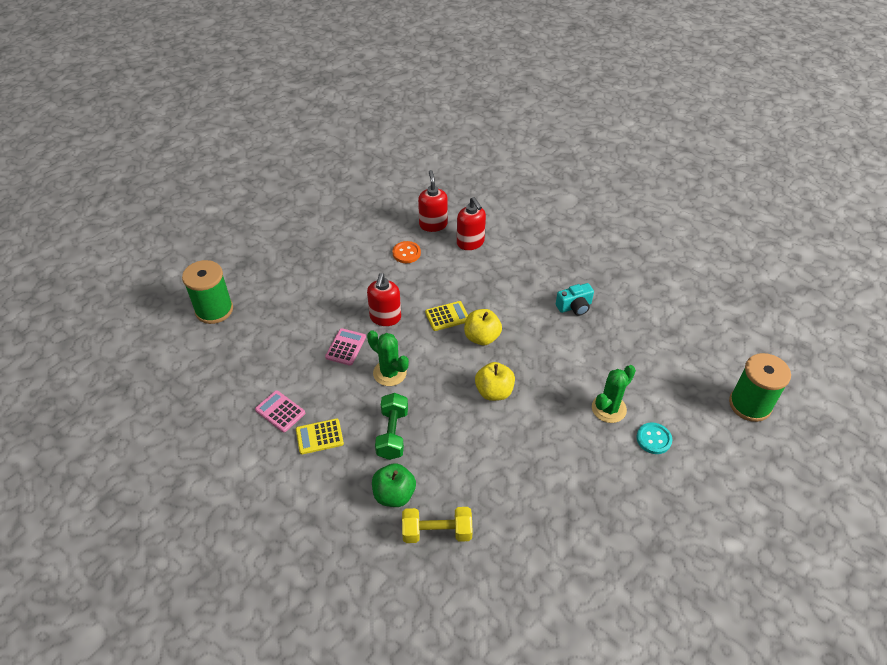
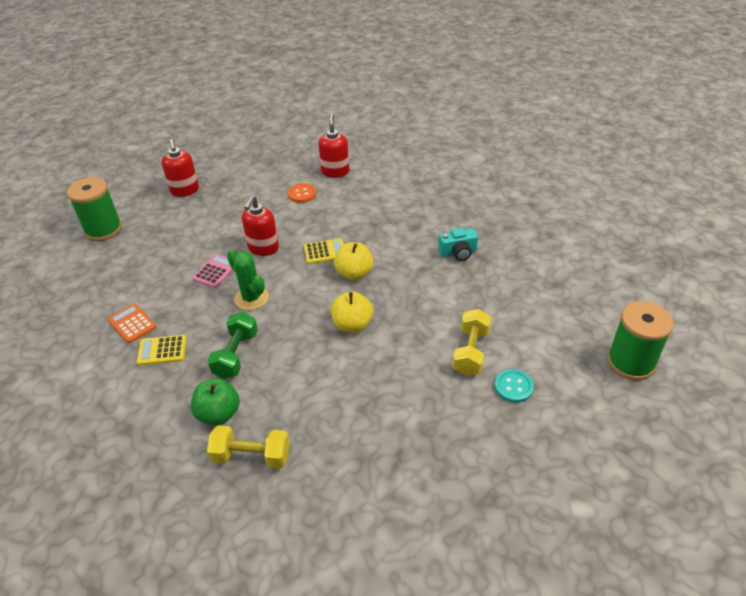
camera: 10 degrees right, 5 degrees down
pink calculator [255,390,305,432] -> orange calculator [108,304,156,343]
red soap dispenser [457,197,486,250] -> red soap dispenser moved to [162,139,199,197]
green cactus [592,365,636,423] -> yellow dumbbell [453,309,491,376]

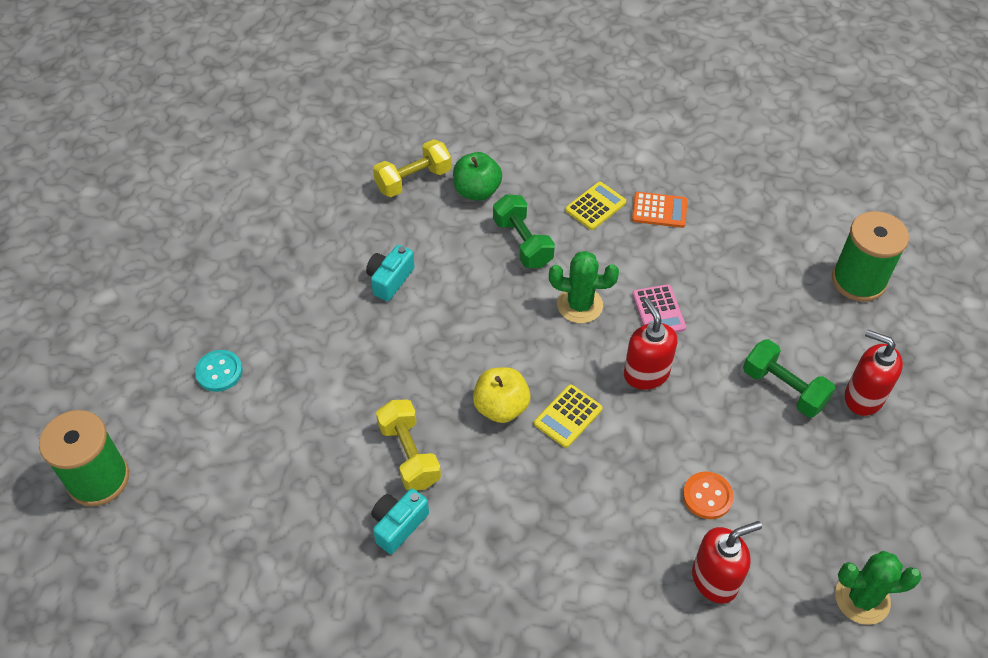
camera: 140 degrees right, 10 degrees up
red soap dispenser [319,114,349,178] -> red soap dispenser turned 75 degrees counterclockwise [692,521,762,603]
yellow apple [331,291,373,332] -> none
yellow dumbbell [453,309,491,376] -> yellow dumbbell moved to [376,399,441,491]
none -> turquoise camera [366,245,415,301]
none -> green dumbbell [743,339,835,417]
none -> green cactus [835,551,922,625]

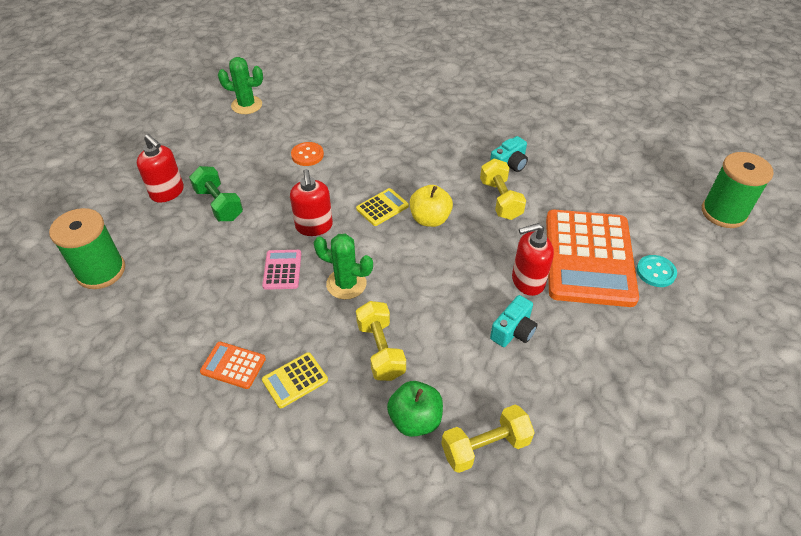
camera: 170 degrees left, 5 degrees down
green dumbbell [493,194,555,268] -> yellow dumbbell [356,301,406,381]
red soap dispenser [692,521,762,603] -> red soap dispenser moved to [512,223,554,296]
none -> orange calculator [546,210,639,307]

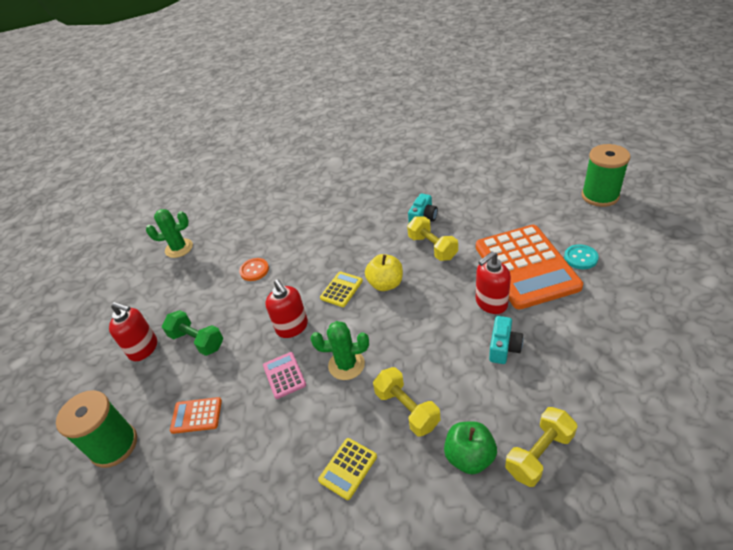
camera: 15 degrees left, 5 degrees down
orange calculator [200,342,266,389] -> orange calculator moved to [170,397,222,434]

